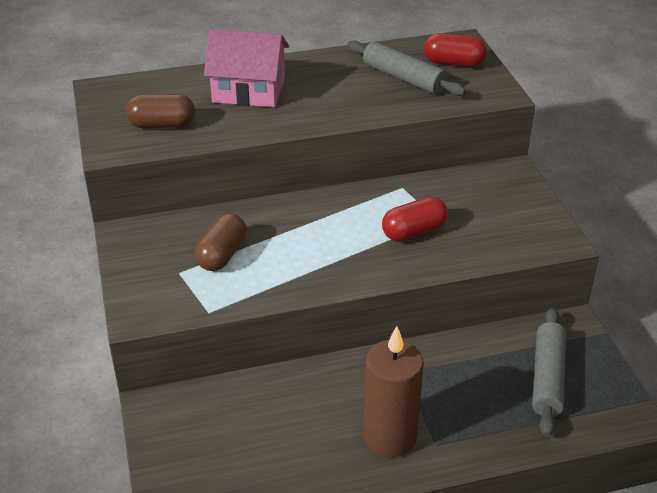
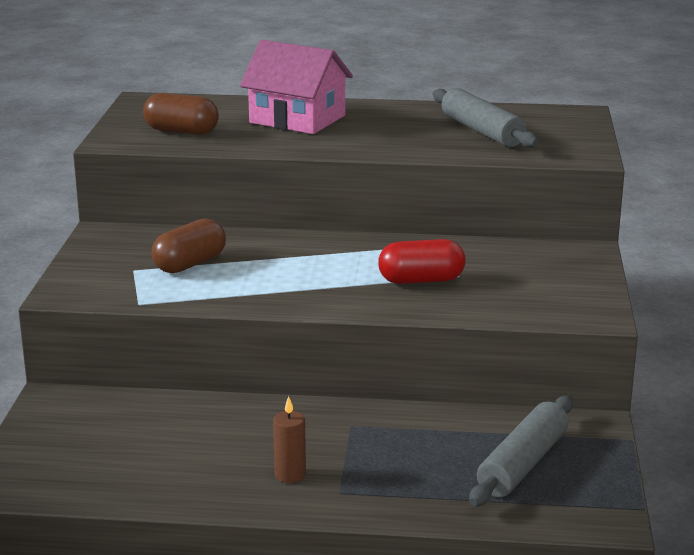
camera: 20 degrees right, 15 degrees down
brown candle [363,326,424,457] -> brown candle [273,396,306,483], size x0.46
red capsule [424,33,487,67] -> none

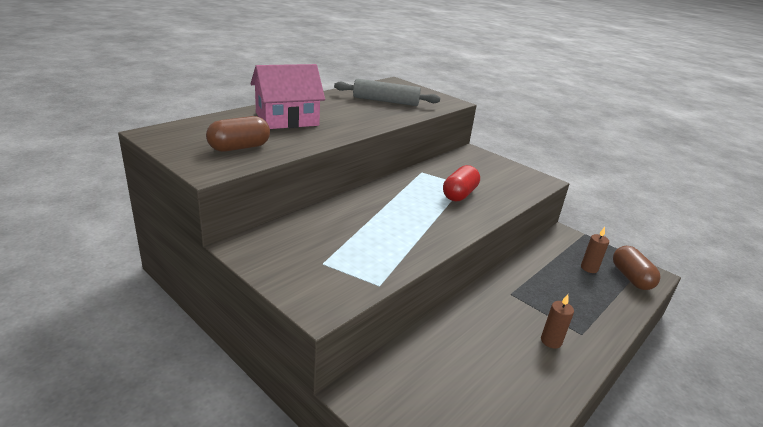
camera: 55 degrees left, 5 degrees up
brown capsule [152,218,226,273] -> brown capsule moved to [613,246,661,290]
grey rolling pin [469,396,573,507] -> brown candle [581,227,609,273]

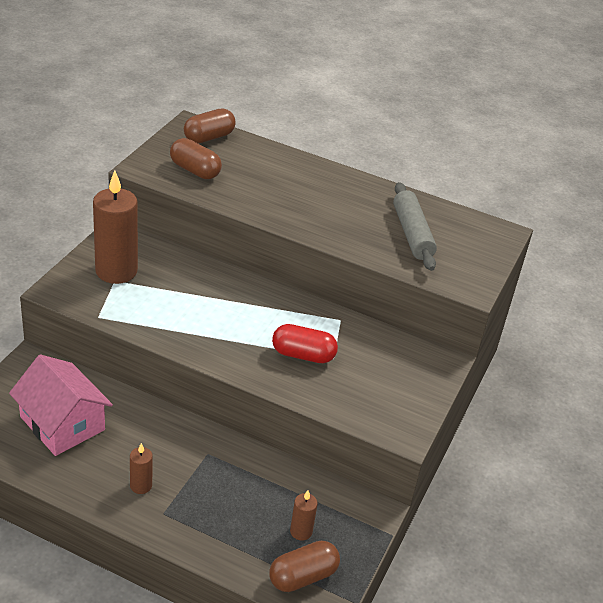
camera: 70 degrees right, 10 degrees up
pink house [251,64,325,129] -> pink house moved to [9,354,113,456]
none -> brown candle [93,170,138,284]
none -> brown capsule [184,109,236,143]

